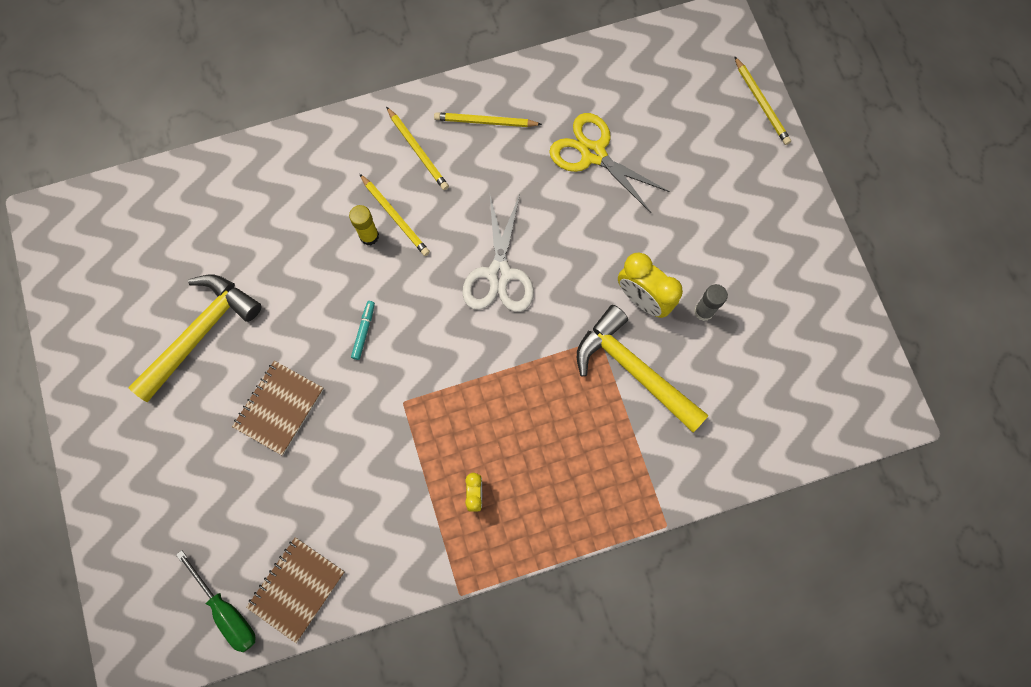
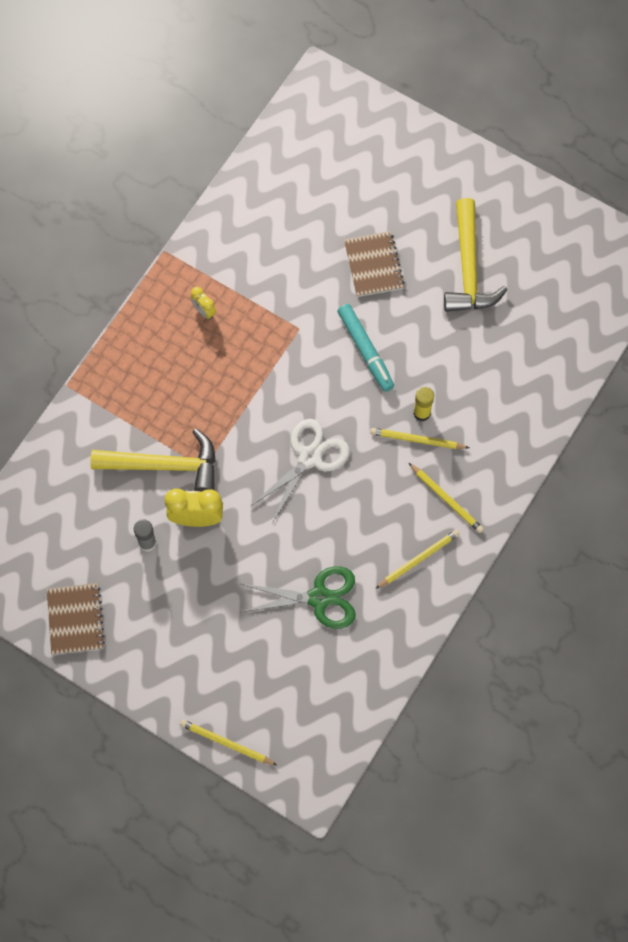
camera: 140 degrees right, 5 degrees down
green screwdriver [176,550,256,652] -> none
brown notebook [246,537,345,643] -> brown notebook moved to [47,583,105,655]
turquoise marker [351,301,375,360] -> turquoise marker [337,304,394,392], size x1.92
yellow pencil [386,107,449,190] -> yellow pencil turned 150 degrees counterclockwise [409,463,484,533]
white scissors [462,195,534,312] -> white scissors turned 75 degrees clockwise [252,419,350,523]
yellow scissors [549,113,670,213] -> green scissors [241,566,355,629]

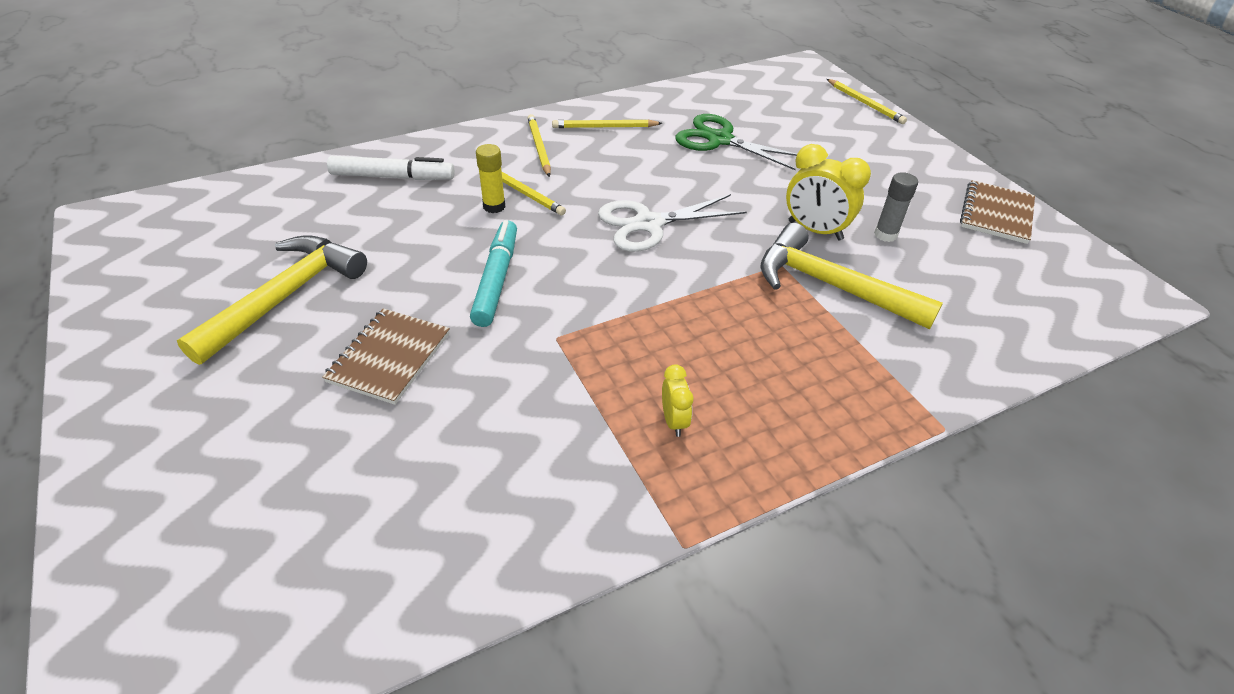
camera: 150 degrees left, 25 degrees down
none -> white marker [327,156,455,180]

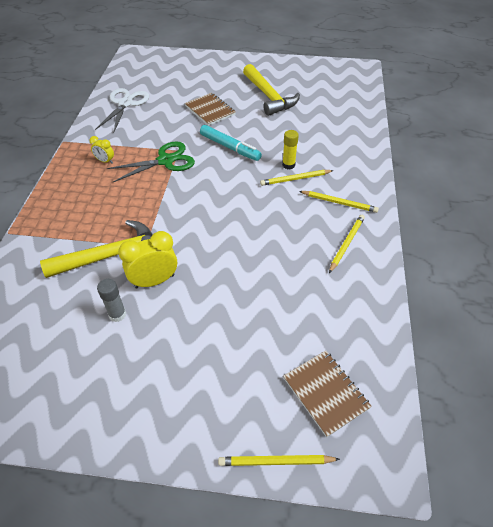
camera: 125 degrees right, 5 degrees up
white marker [327,156,455,180] -> none
white scissors [598,194,747,252] -> white scissors moved to [95,88,149,133]
green scissors [676,114,797,170] -> green scissors moved to [107,141,195,182]
brown notebook [960,180,1035,244] -> brown notebook moved to [283,351,372,437]

